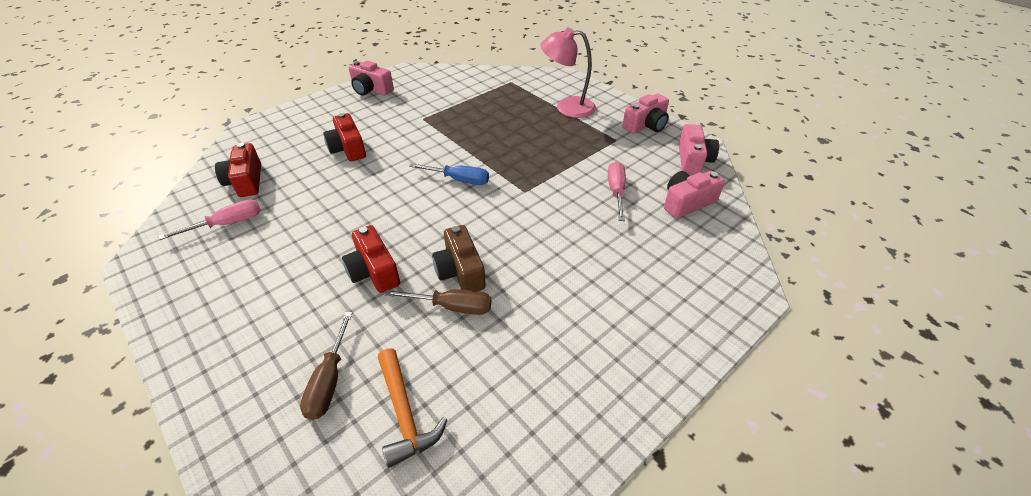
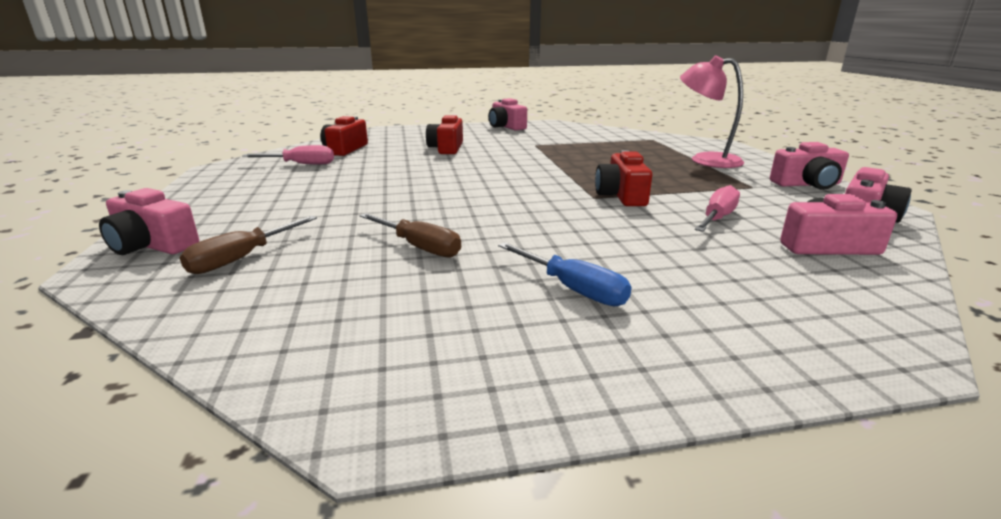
camera: 30 degrees right, 20 degrees down
red camera [342,225,400,293] -> red camera moved to [595,150,652,206]
orange hammer [378,348,448,468] -> none
blue screwdriver [409,163,489,185] -> blue screwdriver moved to [498,242,631,306]
brown camera [432,225,486,291] -> none
none -> pink camera [99,188,199,255]

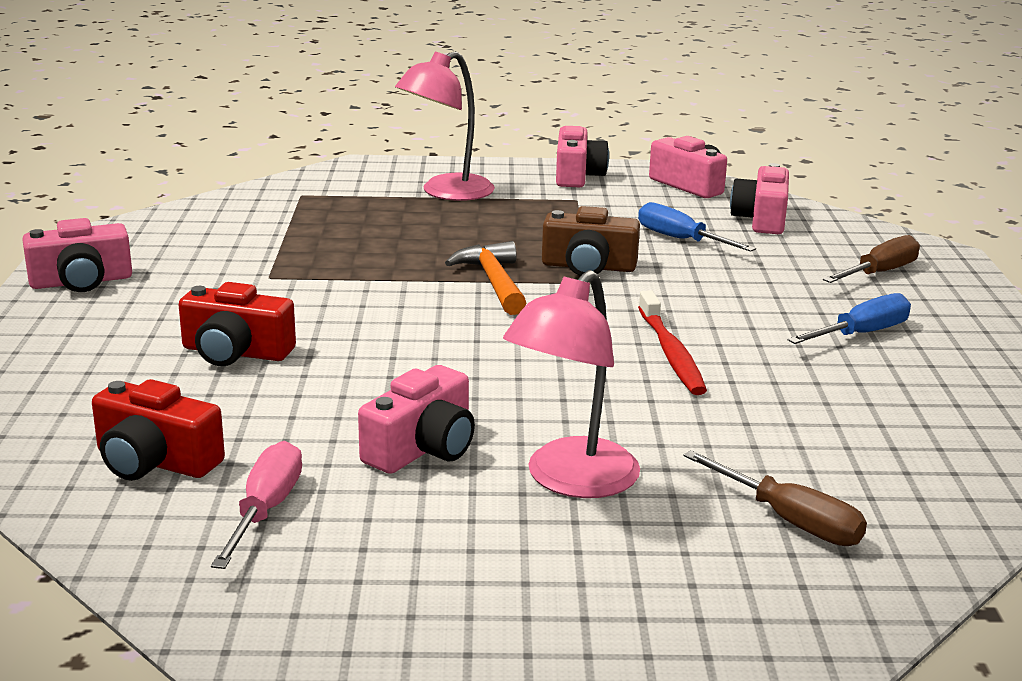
camera: 80 degrees left, 0 degrees up
pink camera [99,188,199,255] -> pink camera moved to [358,365,475,474]
brown screwdriver [360,213,461,258] -> brown screwdriver moved to [823,235,920,283]
red camera [595,150,652,206] -> brown camera [542,206,640,276]
pink screwdriver [695,185,740,232] -> blue screwdriver [638,202,756,252]
none -> orange hammer [445,241,526,315]
none -> pink lamp [503,270,640,498]
none -> red toothbrush [638,290,707,395]

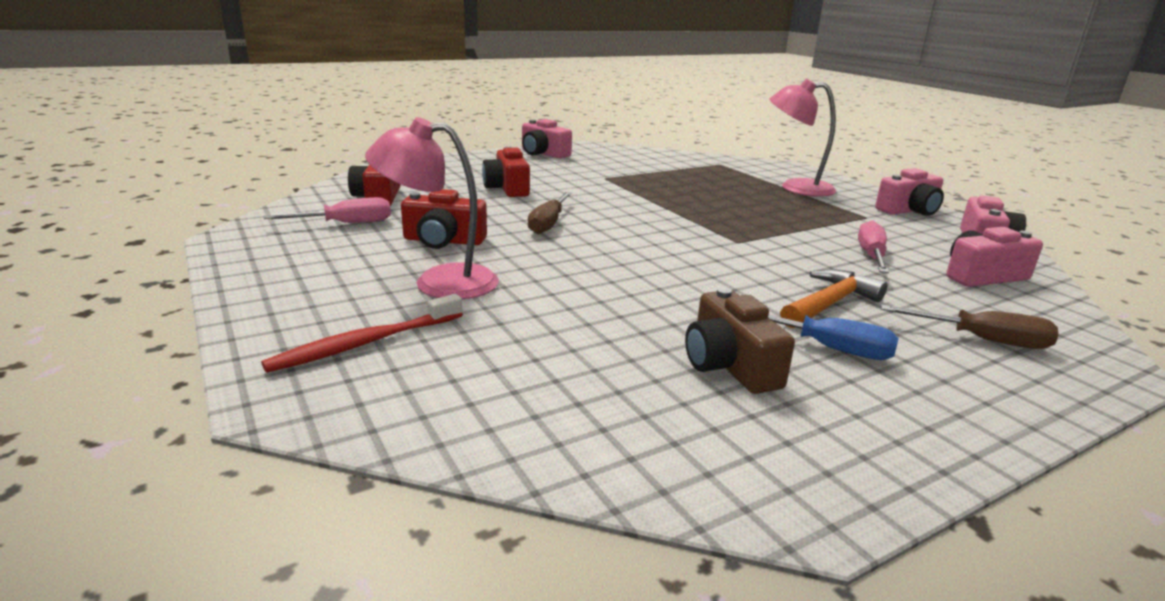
camera: 60 degrees right, 0 degrees up
pink camera [358,365,475,474] -> red camera [401,189,487,249]
orange hammer [445,241,526,315] -> orange hammer moved to [780,269,887,328]
brown camera [542,206,640,276] -> brown camera moved to [685,287,795,394]
blue screwdriver [638,202,756,252] -> pink screwdriver [858,220,889,273]
red toothbrush [638,290,707,395] -> red toothbrush moved to [261,294,463,373]
brown screwdriver [683,450,867,546] -> brown screwdriver moved to [528,192,572,234]

